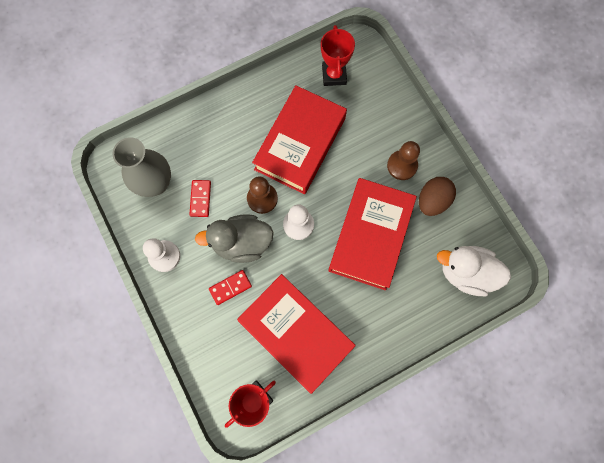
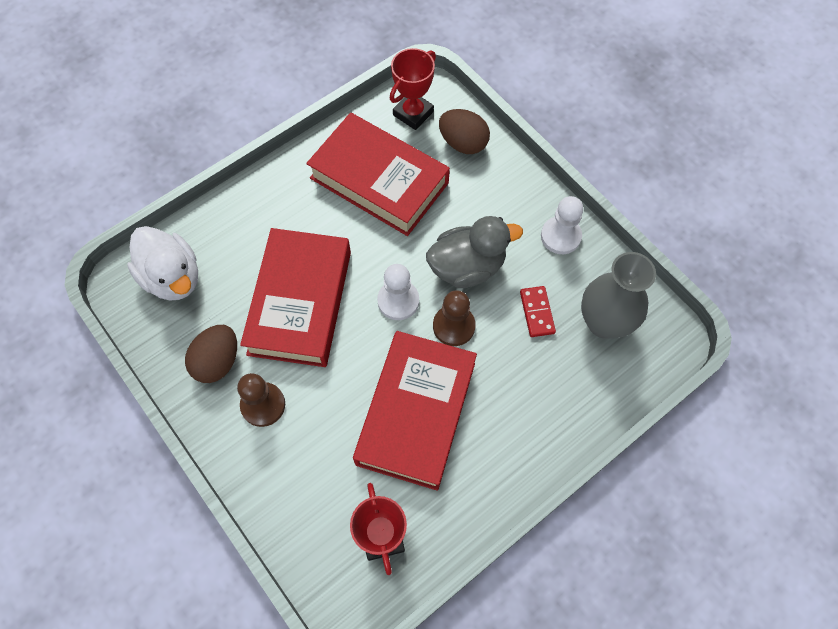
camera: 170 degrees right, 10 degrees down
red domino [209,270,252,305] -> none
white duck [437,246,511,296] -> white duck turned 45 degrees clockwise [127,226,198,301]
none -> brown egg [439,109,490,154]

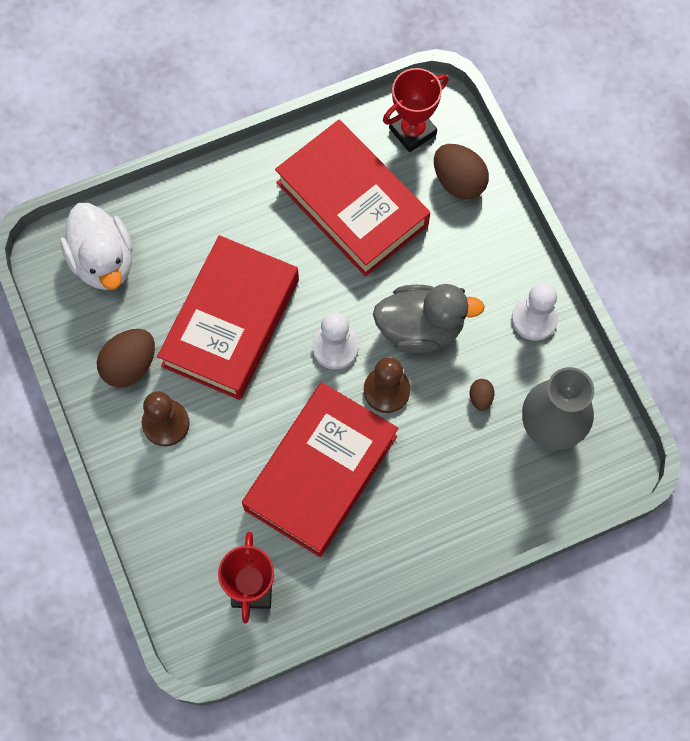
camera: 15 degrees right, 5 degrees up
red domino [520,286,556,337] -> brown egg [470,379,494,411]

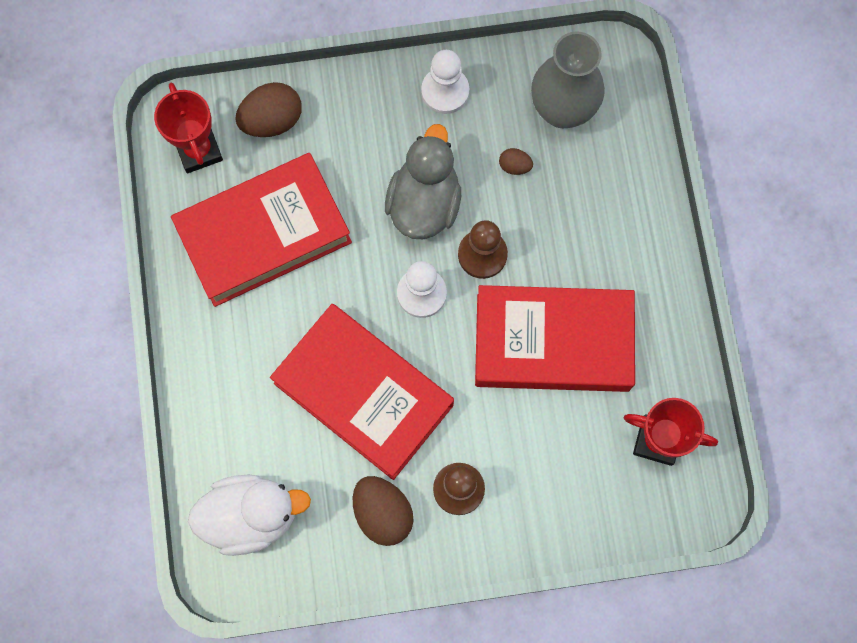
camera: 75 degrees left, 5 degrees up
red book [242,382,398,557] -> red book turned 45 degrees counterclockwise [475,285,635,392]

